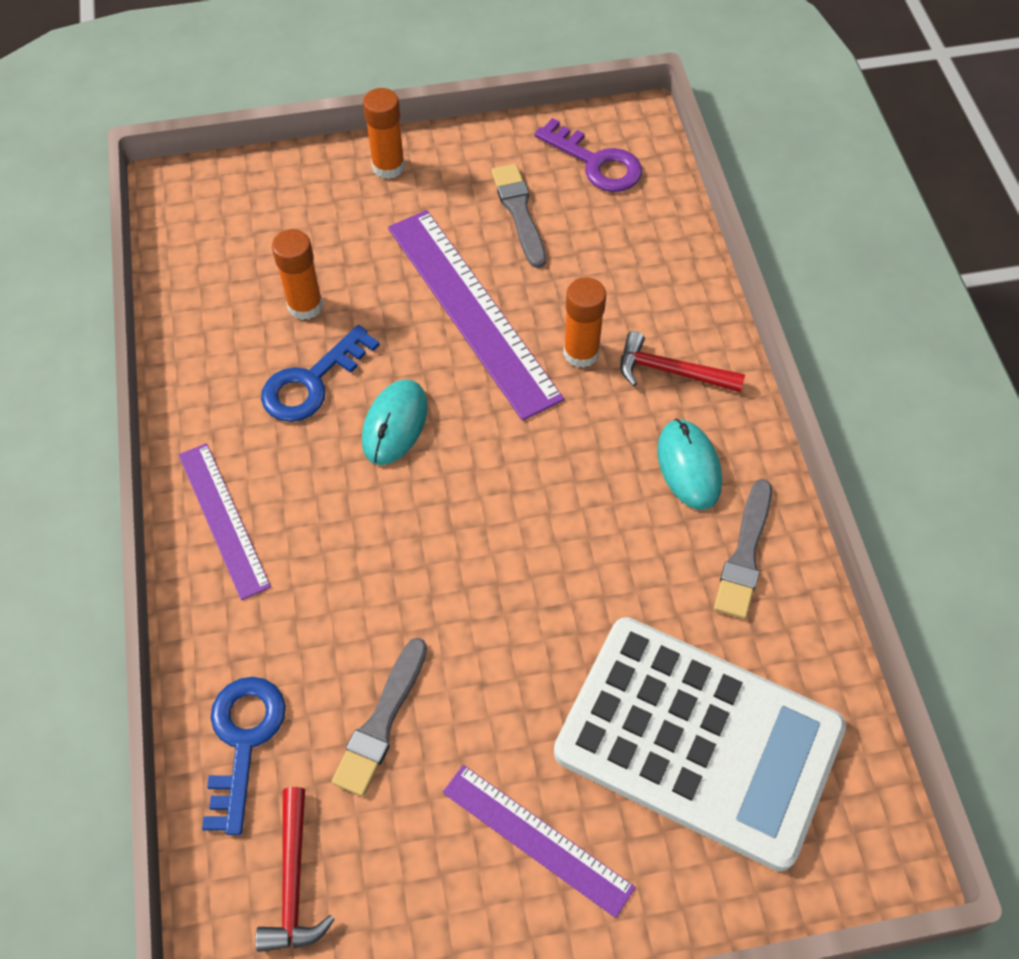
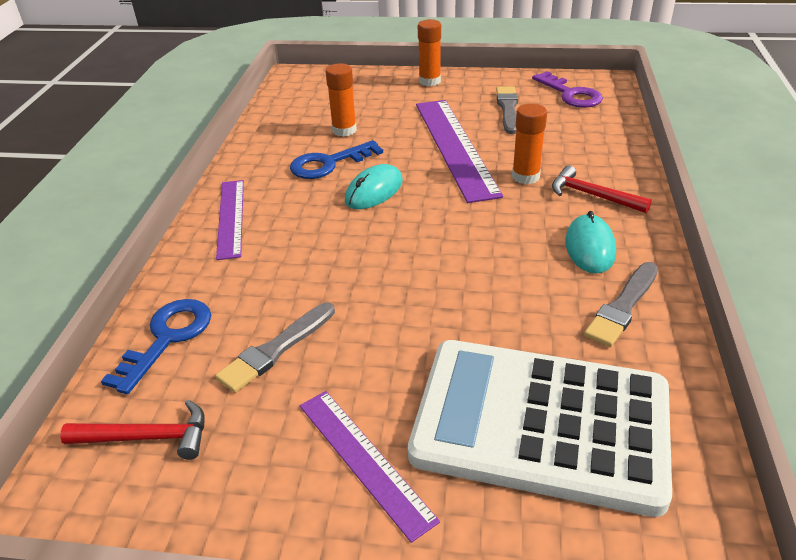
camera: 20 degrees right, 20 degrees down
red hammer [255,787,335,952] -> red hammer turned 105 degrees counterclockwise [60,400,205,460]
white calculator [554,617,846,871] -> white calculator turned 150 degrees clockwise [408,340,672,517]

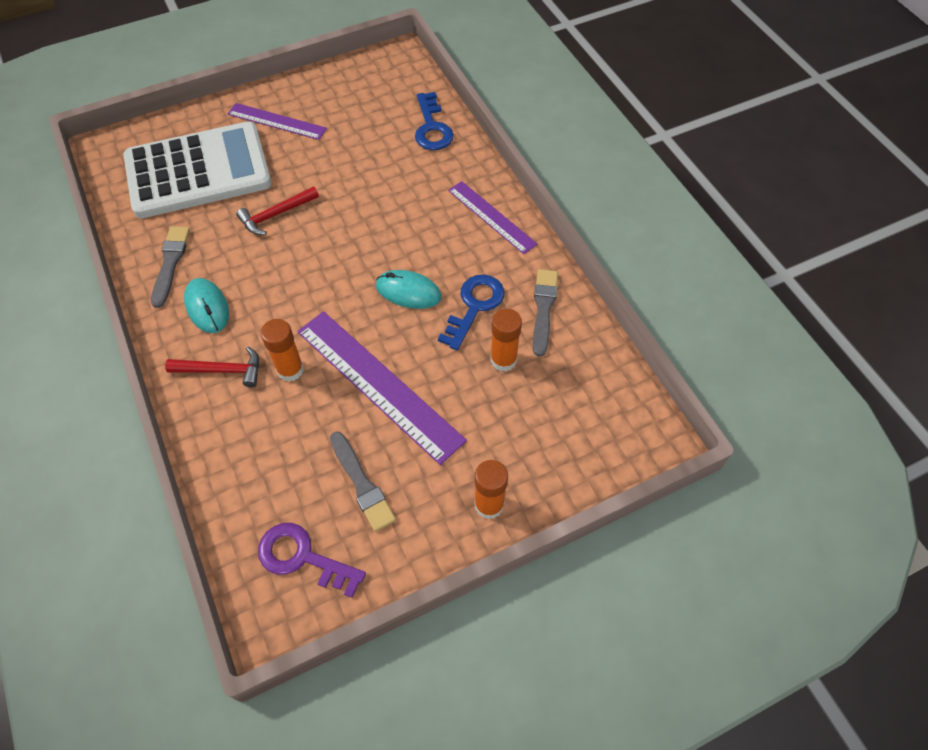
camera: 145 degrees right, 20 degrees up
red hammer [60,400,205,460] -> red hammer moved to [236,186,319,235]
grey brush [215,302,335,393] -> grey brush moved to [533,269,558,357]
turquoise mouse [345,164,403,209] -> turquoise mouse turned 75 degrees counterclockwise [376,270,442,309]

